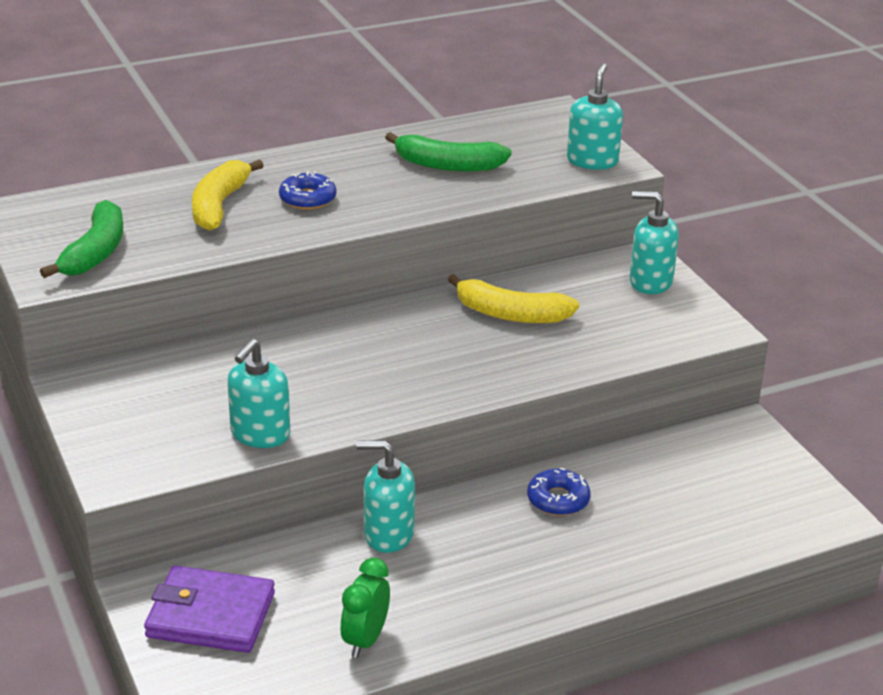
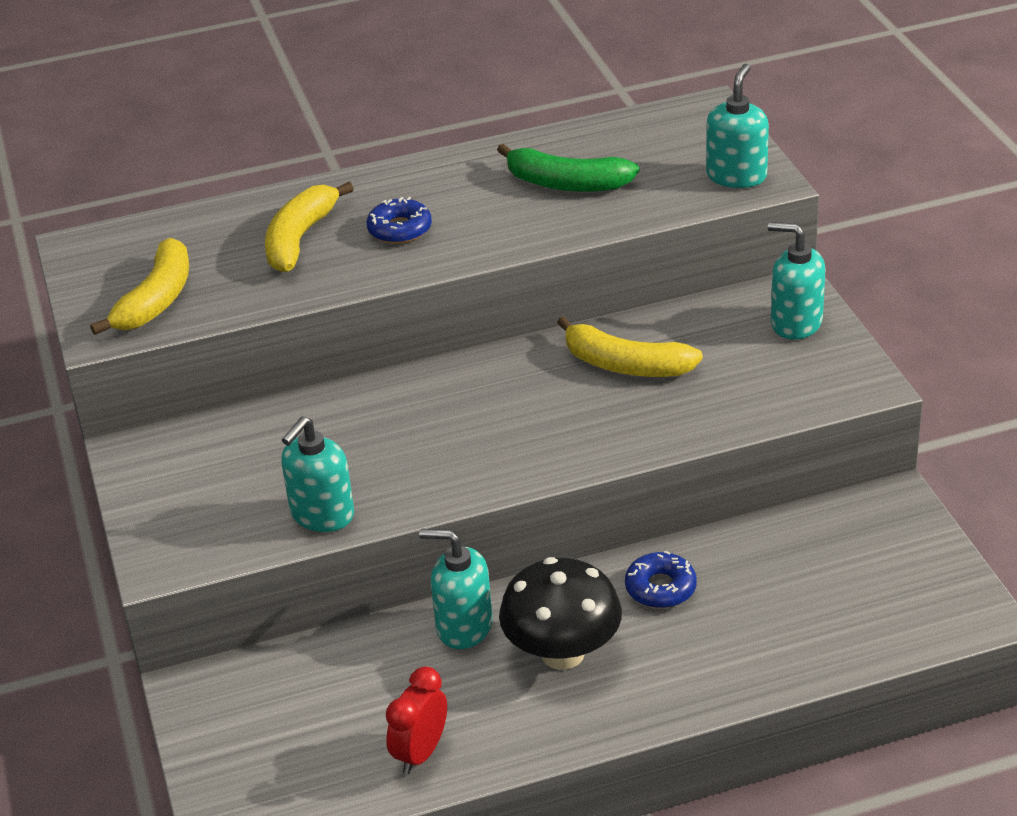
camera: 10 degrees right, 5 degrees up
green banana [40,200,123,278] -> yellow banana [90,238,189,335]
purple wallet [144,566,275,653] -> none
green clock [340,557,390,658] -> red clock [386,667,447,774]
none -> black mushroom [499,557,622,670]

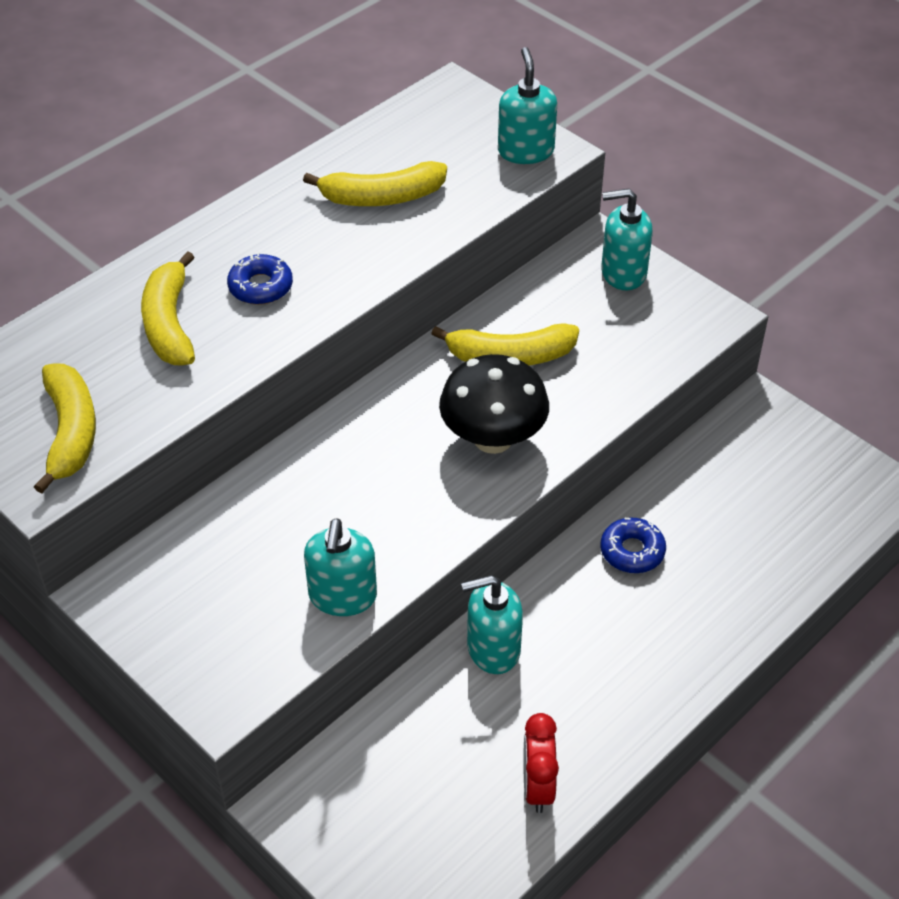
camera: 30 degrees left, 10 degrees up
green banana [497,144,639,192] -> yellow banana [303,161,447,206]
black mushroom [499,557,622,670] -> black mushroom moved to [439,354,549,454]

